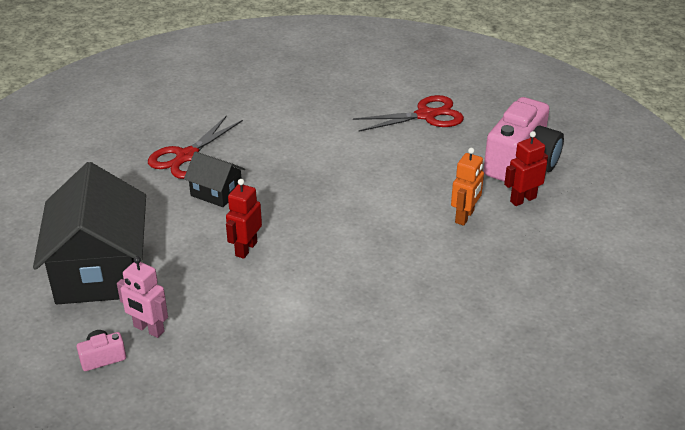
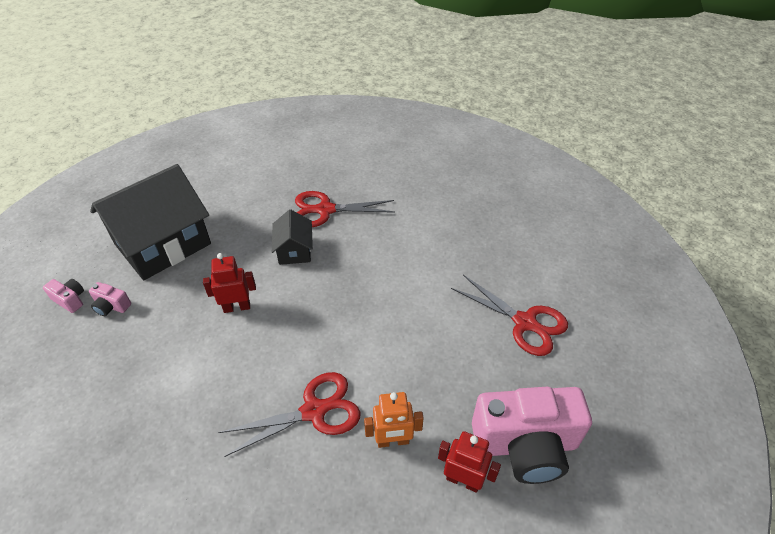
camera: 55 degrees right, 10 degrees up
pink robot [117,256,168,338] -> pink camera [89,282,131,316]
none -> red scissors [218,372,361,457]

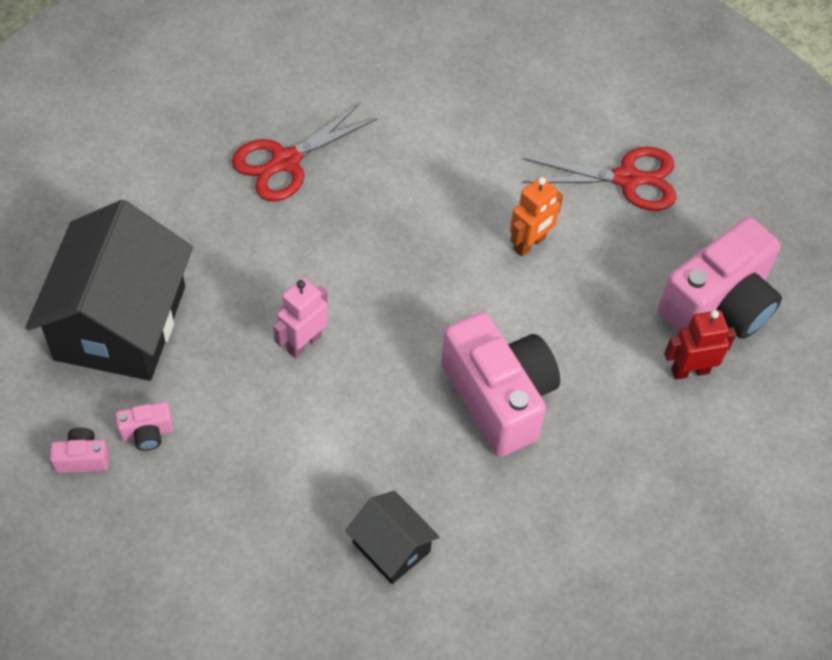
camera: 40 degrees left, 10 degrees up
red robot [203,253,256,313] -> pink robot [273,278,328,358]
red scissors [218,372,361,457] -> pink camera [441,312,560,457]
black house [272,209,313,265] -> black house moved to [346,491,439,584]
orange robot [364,392,424,448] -> orange robot moved to [510,177,563,257]

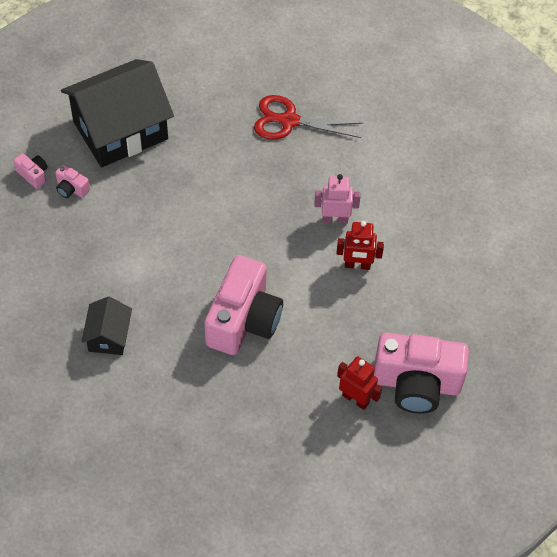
camera: 50 degrees right, 0 degrees up
pink robot [273,278,328,358] -> pink robot moved to [314,174,361,224]
orange robot [510,177,563,257] -> red robot [336,221,384,270]
red scissors [523,147,676,211] -> none

